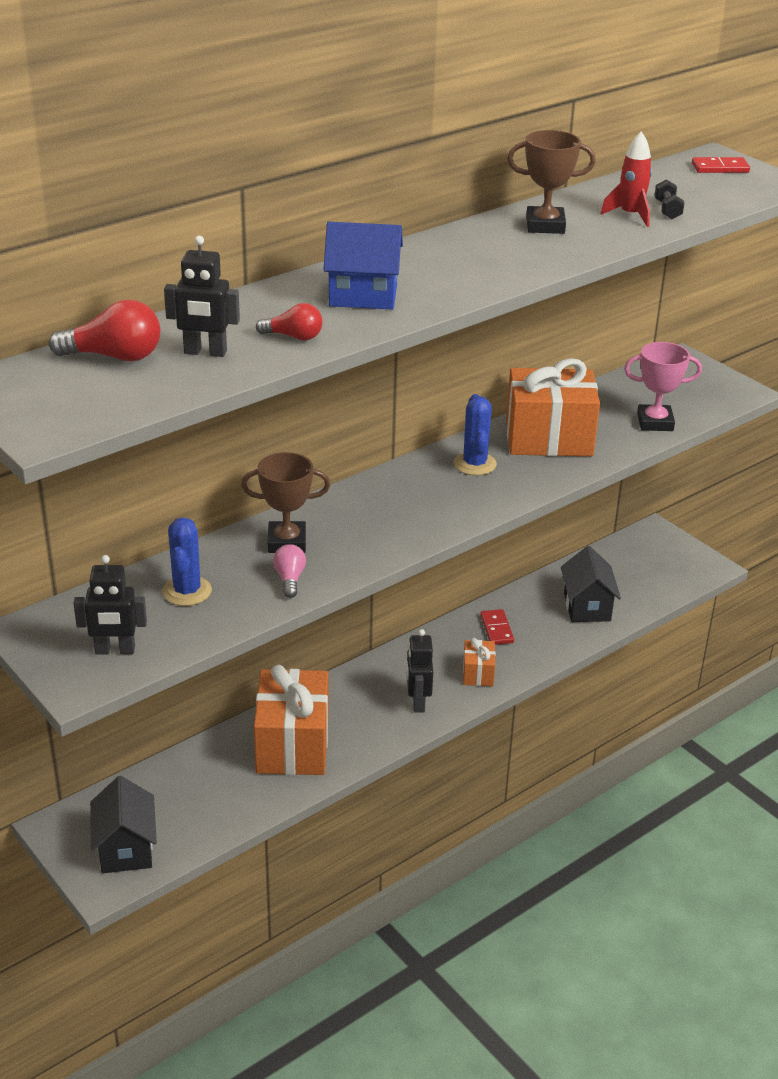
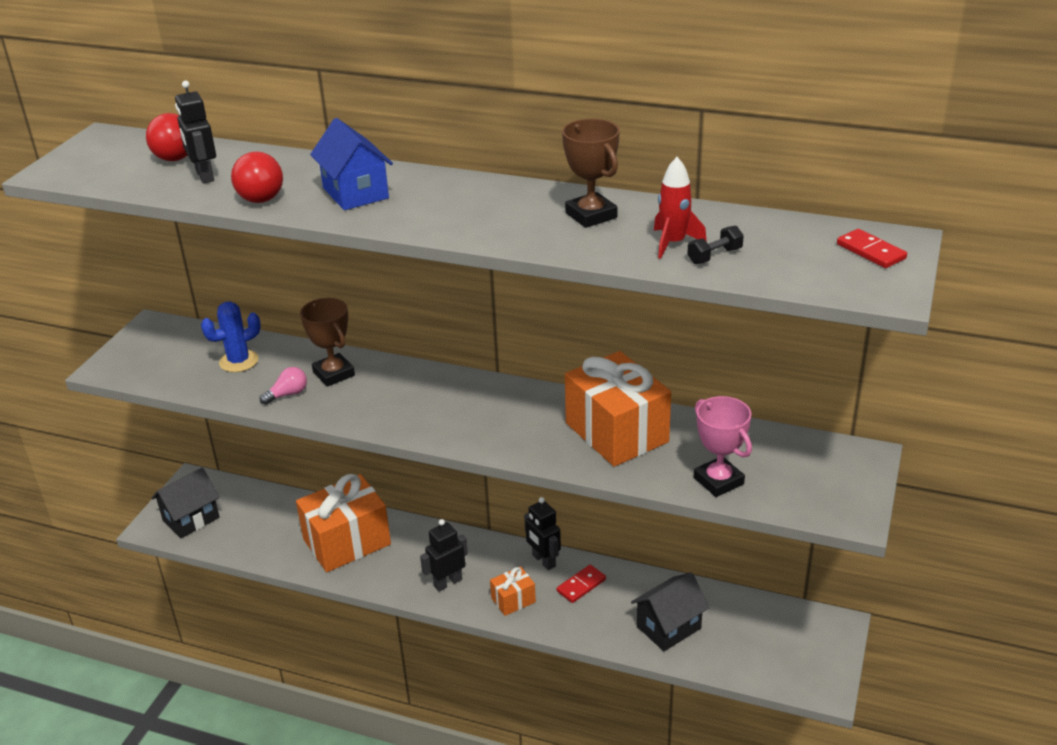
camera: 60 degrees right, 0 degrees up
black robot [73,555,147,655] -> black robot moved to [524,497,561,570]
red light bulb [256,303,323,341] -> red light bulb [231,152,283,203], size x1.60
blue cactus [454,394,497,475] -> none

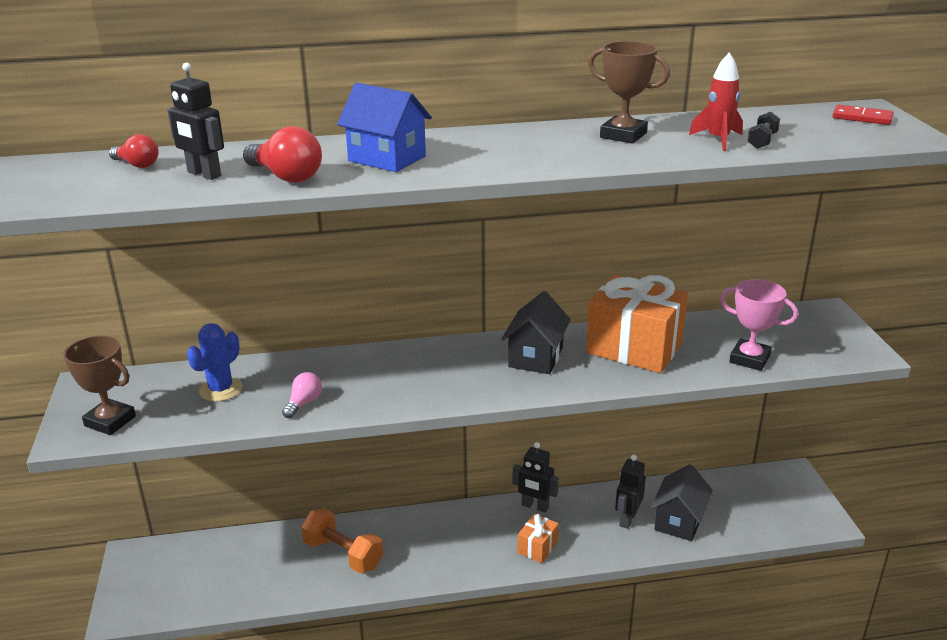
camera: 30 degrees left, 5 degrees down
red light bulb [146,113,187,161] -> red light bulb [109,134,159,168], size x0.62
black house [151,468,220,539] -> black house moved to [502,291,571,374]
orange gift [296,474,391,572] -> orange dumbbell [301,509,383,573]
brown trophy [300,298,355,387] -> brown trophy moved to [64,336,136,435]
black robot [420,519,468,592] -> black robot moved to [615,455,646,529]
red domino [557,565,606,603] -> none

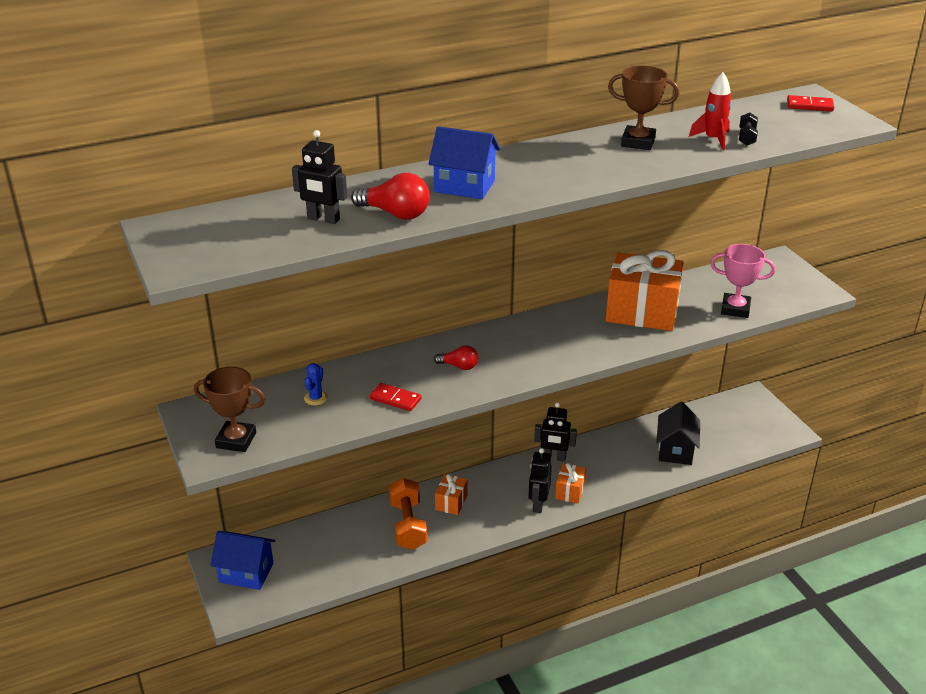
camera: 15 degrees left, 5 degrees up
red light bulb [109,134,159,168] -> red light bulb moved to [434,345,478,370]
blue cactus [187,323,243,402] -> blue cactus [304,363,328,405], size x0.63
pink light bulb [282,372,322,418] -> red domino [370,383,421,411]
orange dumbbell [301,509,383,573] -> orange dumbbell turned 60 degrees clockwise [389,478,427,550]
black house [502,291,571,374] -> none
black robot [615,455,646,529] -> black robot moved to [528,448,552,513]
none -> blue house [210,531,275,590]
none -> orange gift [435,474,467,515]

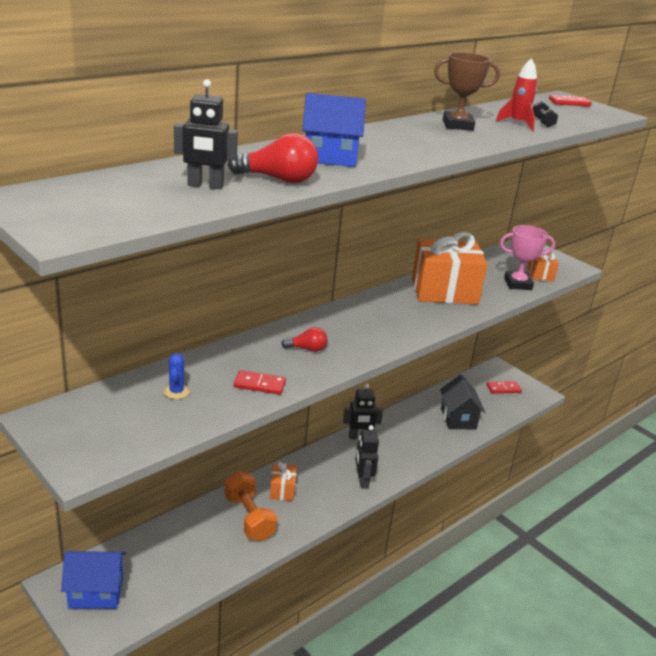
camera: 20 degrees left, 5 degrees down
brown trophy [194,367,265,452] -> none
orange gift [555,463,586,504] -> orange gift moved to [527,248,559,282]
none -> red domino [487,381,522,394]

